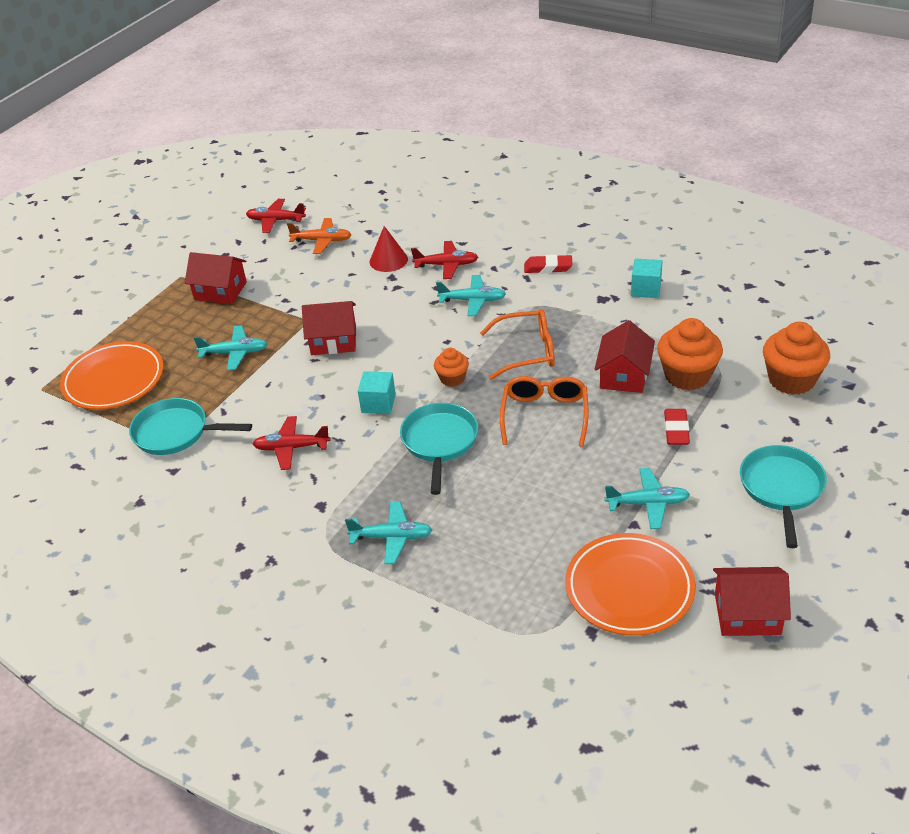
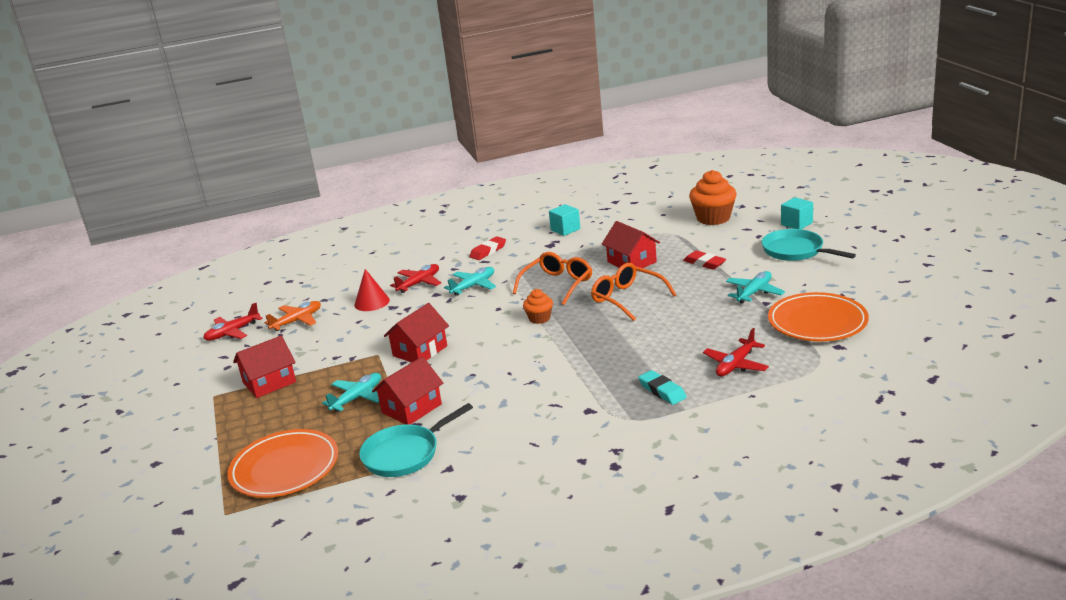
camera: 50 degrees left, 15 degrees down
red plane [253,416,330,470] -> red plane moved to [703,328,769,376]
turquoise plane [345,501,432,564] -> turquoise eraser [638,370,687,405]
turquoise cube [358,371,396,414] -> turquoise cube moved to [781,197,813,229]
turquoise pan [400,403,478,495] -> none
orange cupcake [657,318,723,390] -> none
red house [713,567,791,636] -> red house moved to [372,356,443,425]

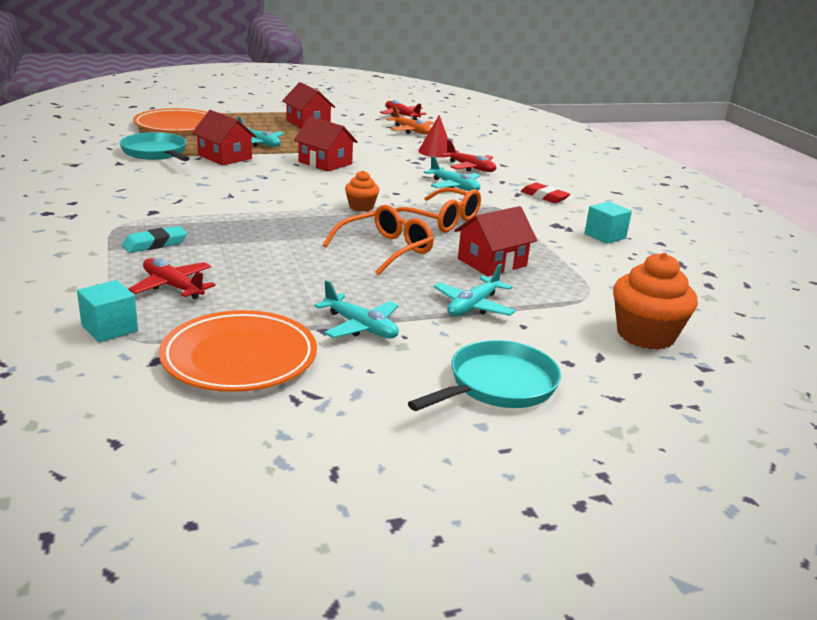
camera: 85 degrees right, 0 degrees up
red eraser [683,250,726,270] -> turquoise plane [433,263,516,316]
turquoise cube [781,197,813,229] -> turquoise cube moved to [77,280,138,342]

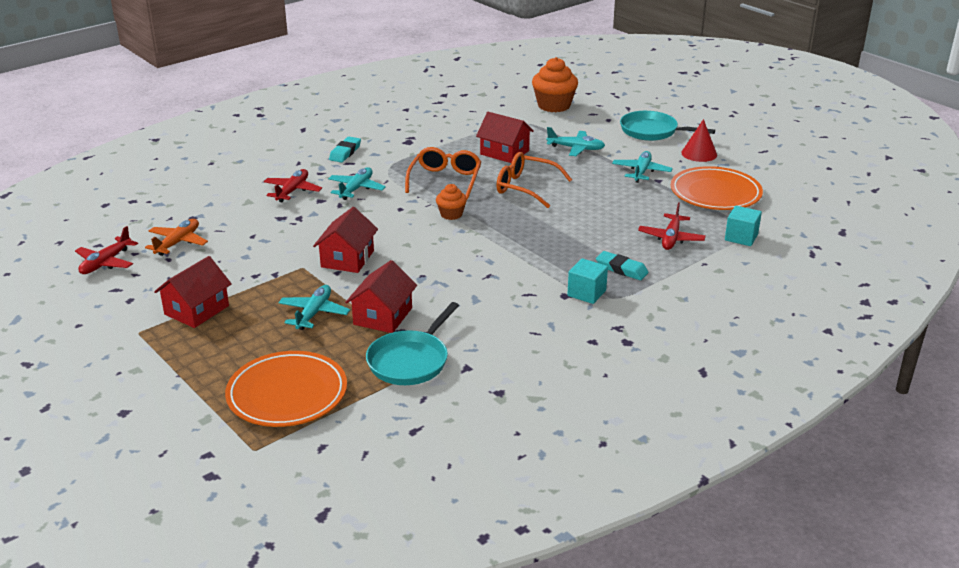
camera: 110 degrees left, 5 degrees up
red cone [418,115,450,158] -> red cone moved to [681,119,717,162]
red eraser [521,183,570,203] -> turquoise eraser [329,137,361,162]
turquoise cube [585,201,632,244] -> turquoise cube moved to [567,258,608,304]

